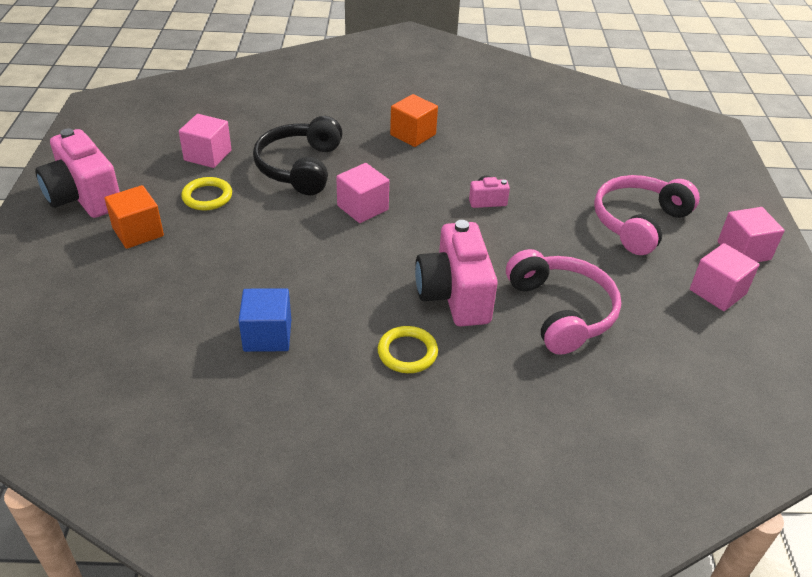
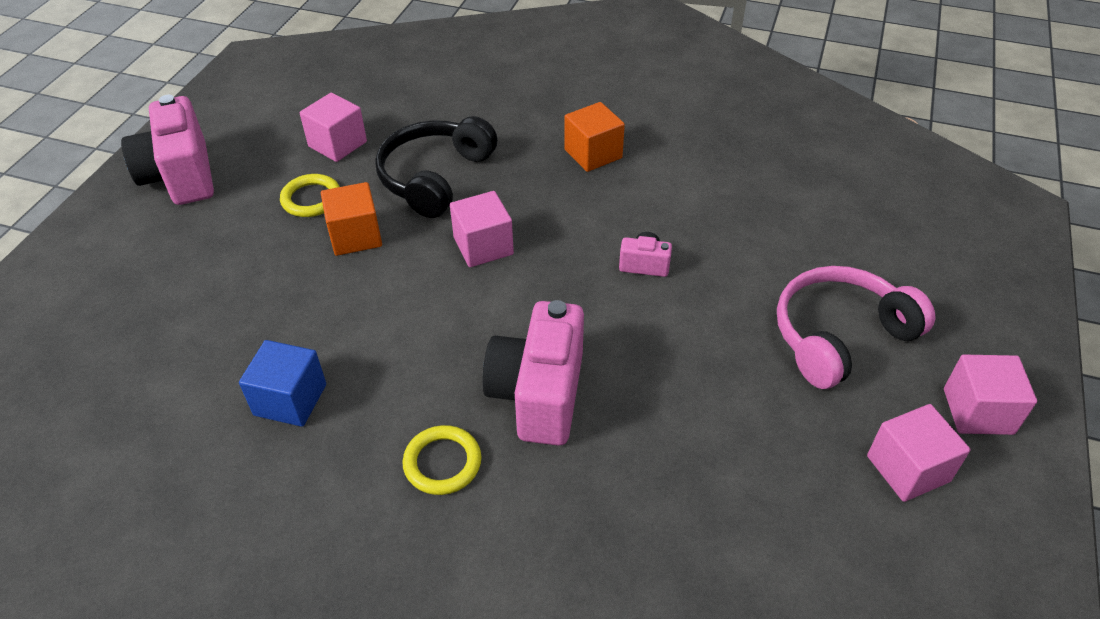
camera: 20 degrees right, 5 degrees up
orange cube [105,185,164,249] -> orange cube moved to [321,182,382,256]
pink headphones [506,249,621,355] -> none

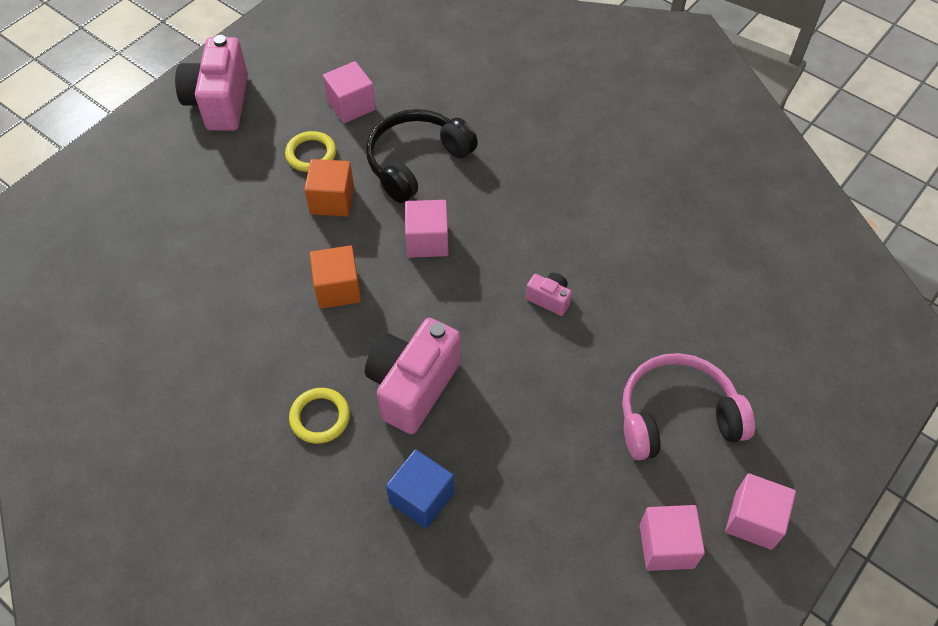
camera: 20 degrees right, 10 degrees up
blue cube [239,340,326,427] -> blue cube moved to [386,449,454,529]
orange cube [564,102,625,172] -> orange cube moved to [310,245,361,309]

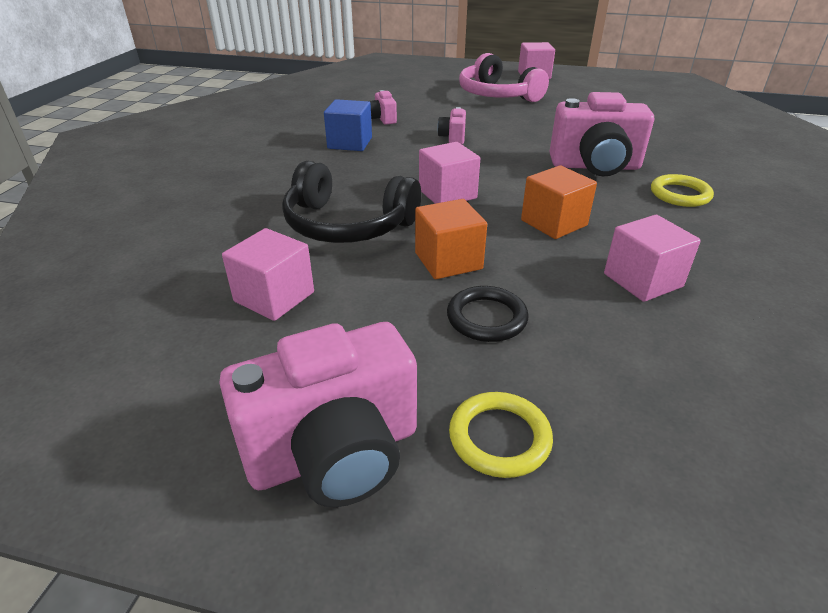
camera: 115 degrees left, 20 degrees down
yellow ring [285,131,336,172] -> yellow ring moved to [449,392,553,478]
blue cube [386,449,454,529] -> blue cube moved to [324,99,372,151]
pink cube [640,505,705,571] -> pink cube moved to [604,215,701,302]
none -> pink camera [369,90,397,125]
none -> black ring [447,286,528,342]

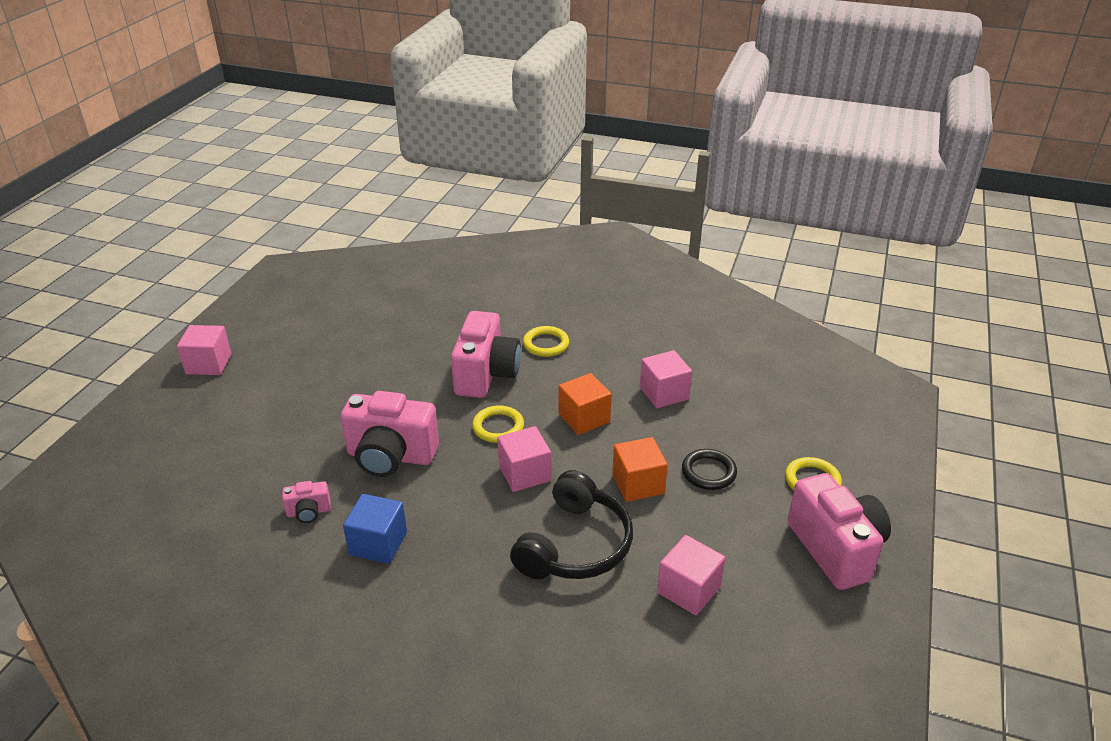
camera: 85 degrees left, 0 degrees up
pink camera [437,107,466,145] -> pink camera [341,391,439,477], size x2.17
pink headphones [459,53,549,102] -> none
none -> yellow ring [472,405,524,443]

